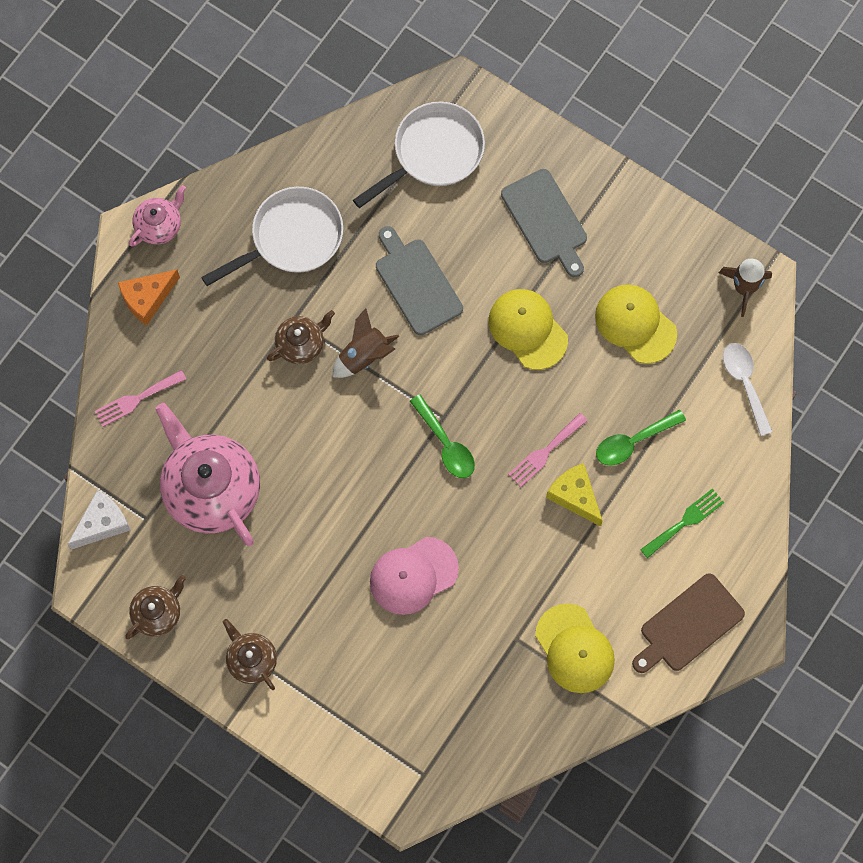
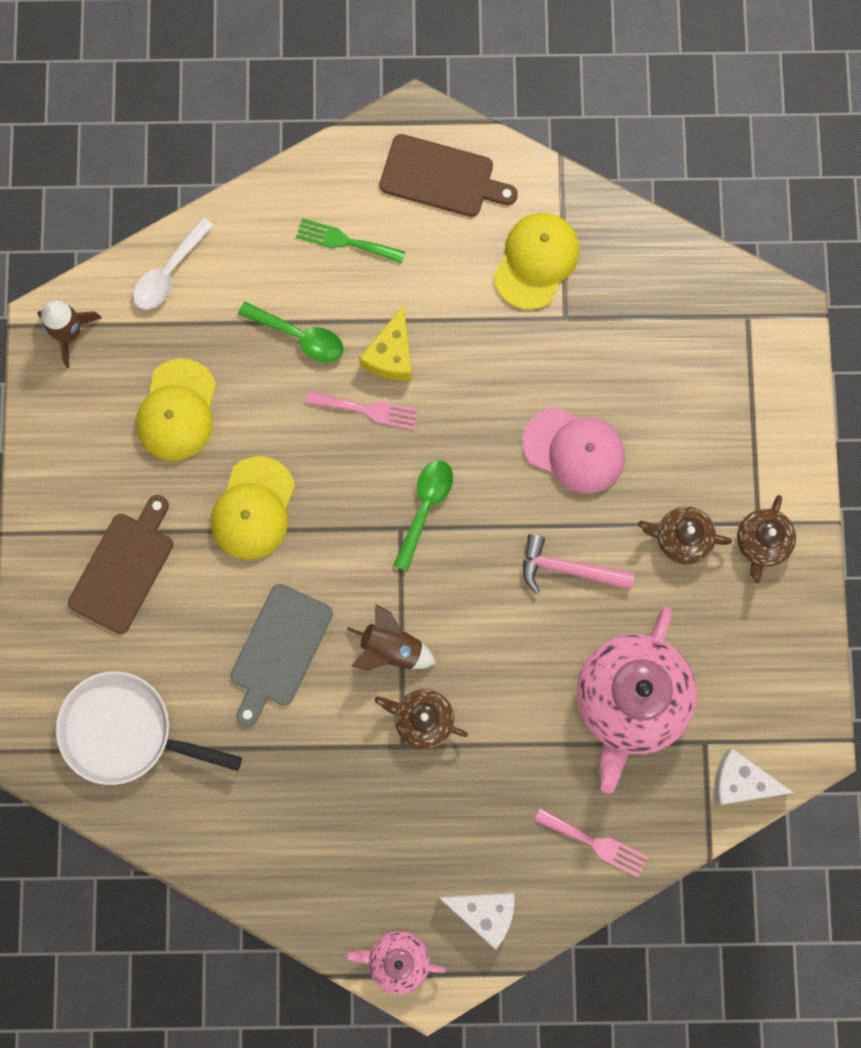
camera: 125 degrees left, 5 degrees up
orange cheese [118,270,180,326] -> white cheese [439,892,515,950]
brown teapot [125,575,186,639] -> brown teapot moved to [638,506,732,565]
white pan [201,187,343,286] -> none
grey cutting board [501,169,587,277] -> brown cutting board [68,495,173,634]
none -> pink hammer [523,534,635,594]

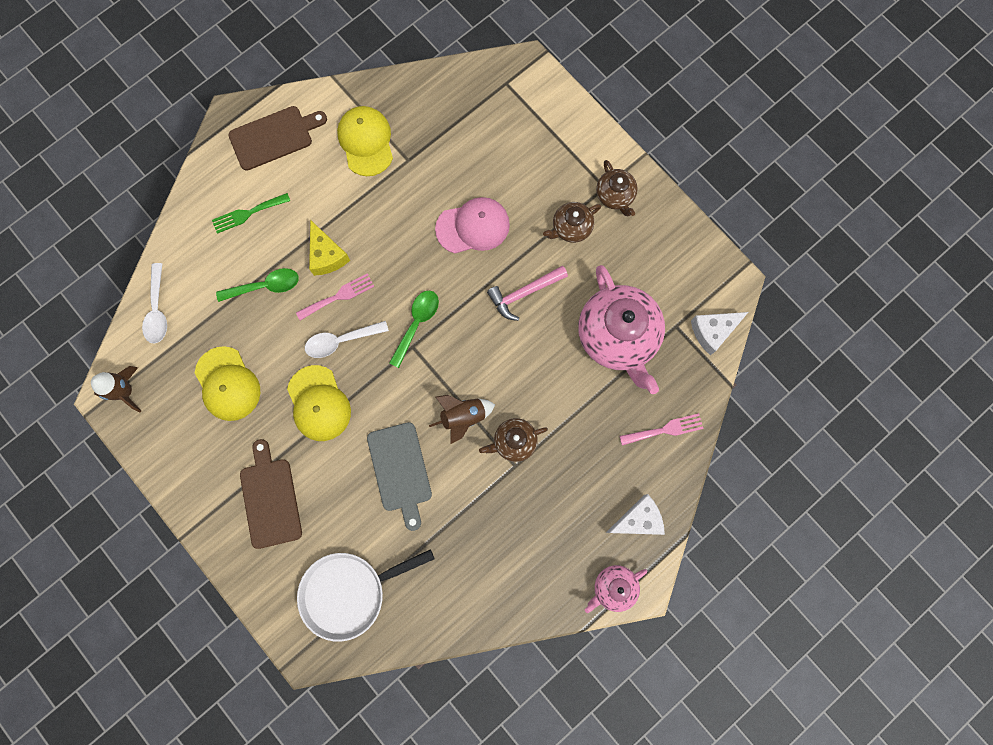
camera: 40 degrees left, 0 degrees up
green spoon [393,460,453,571] -> green spoon turned 45 degrees clockwise [389,290,439,368]
none -> white spoon [305,321,389,358]

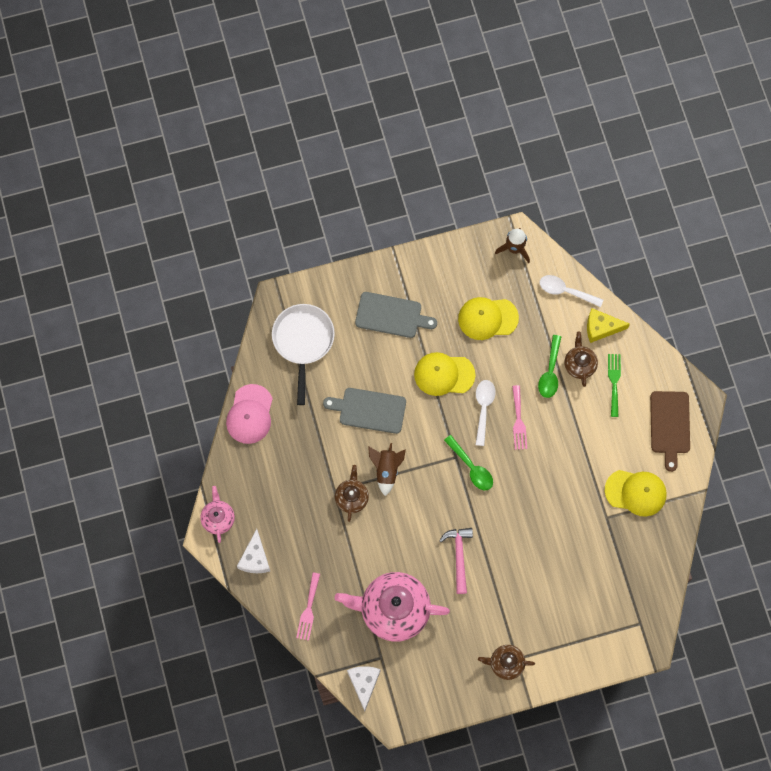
camera: 115 degrees right, 5 degrees down
brown cutting board [240,439,302,549] -> grey cutting board [355,292,437,338]
yellow cheese [309,220,350,276] -> yellow cheese moved to [587,308,630,343]
pink cap [435,197,510,253] -> pink cap moved to [226,384,273,444]
brown teapot [543,202,601,243] -> brown teapot moved to [564,331,598,387]

